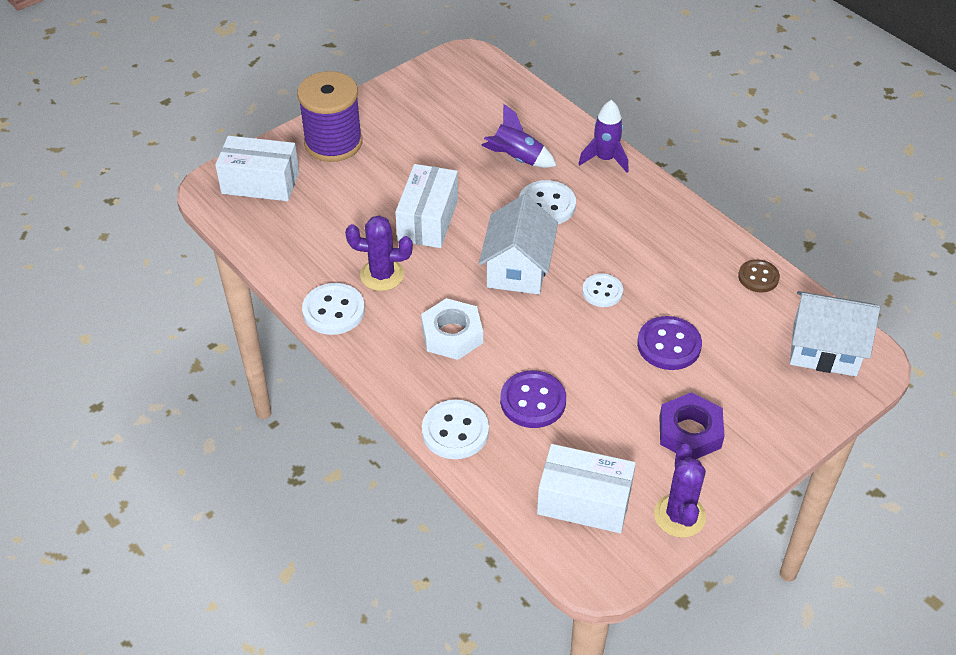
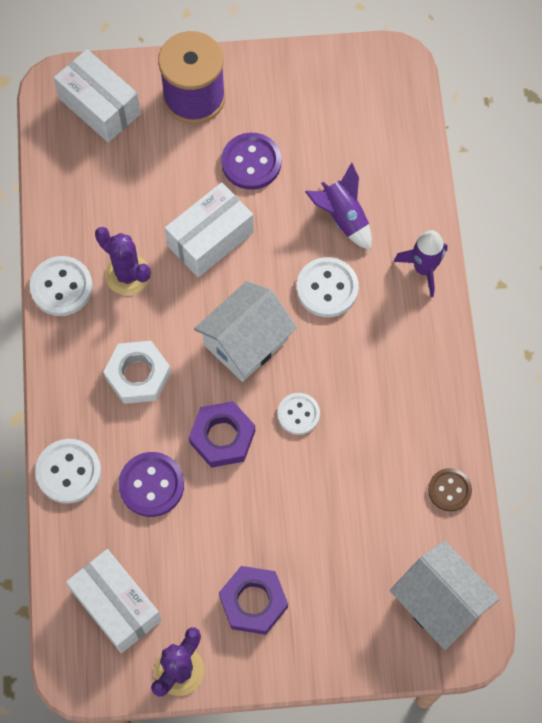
camera: 35 degrees right, 20 degrees up
purple button [637,316,702,370] -> purple button moved to [221,133,281,190]
none -> purple nut [189,401,255,468]

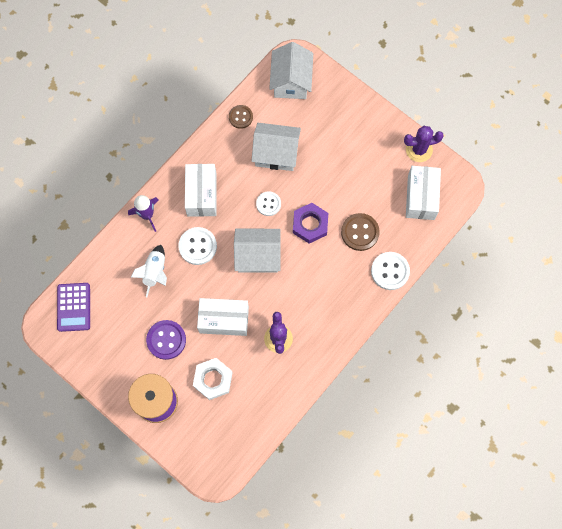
camera: 135 degrees left, 5 degrees up
white button [30,256,93,316] -> none
white box [54,49,141,142] -> white box moved to [185,164,217,217]
white nut [104,341,171,404] -> white nut moved to [193,358,233,400]
purple button [118,452,184,517] -> brown button [341,213,380,251]
purple nut [219,566,288,635] -> none
purple rocket [305,163,372,250] -> white rocket [131,245,167,297]
none -> purple calculator [57,283,90,332]
none -> white house [252,123,301,171]

